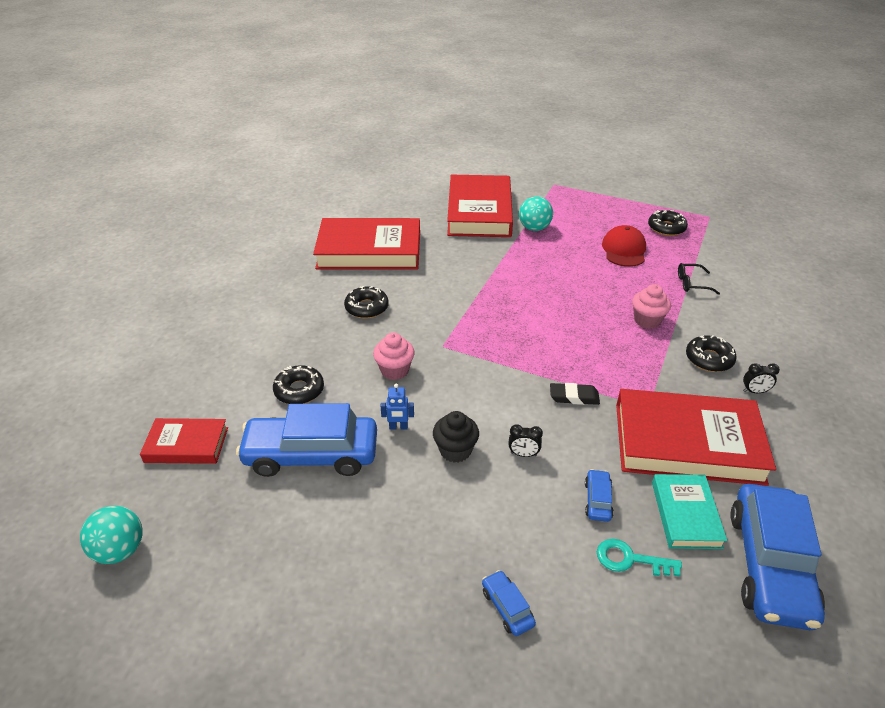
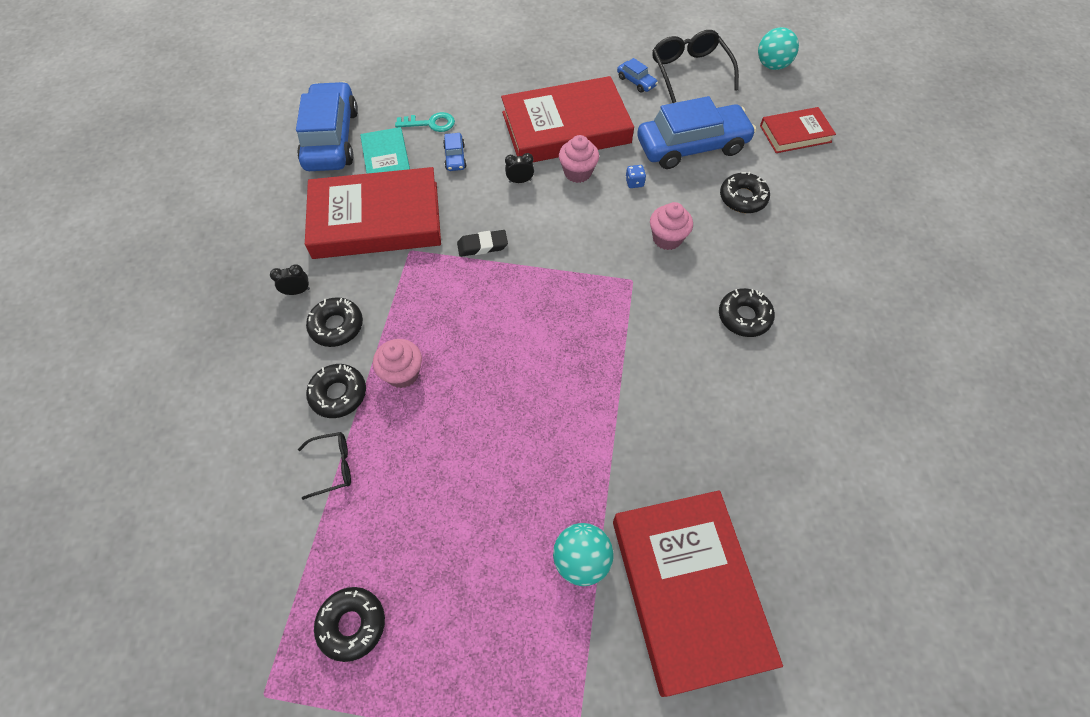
camera: 165 degrees right, 20 degrees up
red book [313,218,420,270] -> red book moved to [501,76,634,162]
blue robot [381,383,414,429] -> blue dice [625,165,646,188]
black cupcake [433,411,479,463] -> pink cupcake [559,135,599,183]
blue car [482,570,536,636] -> blue car moved to [617,58,658,93]
red cap [602,225,646,267] -> none
none -> black donut [306,364,366,418]
none -> black glasses [652,30,739,103]

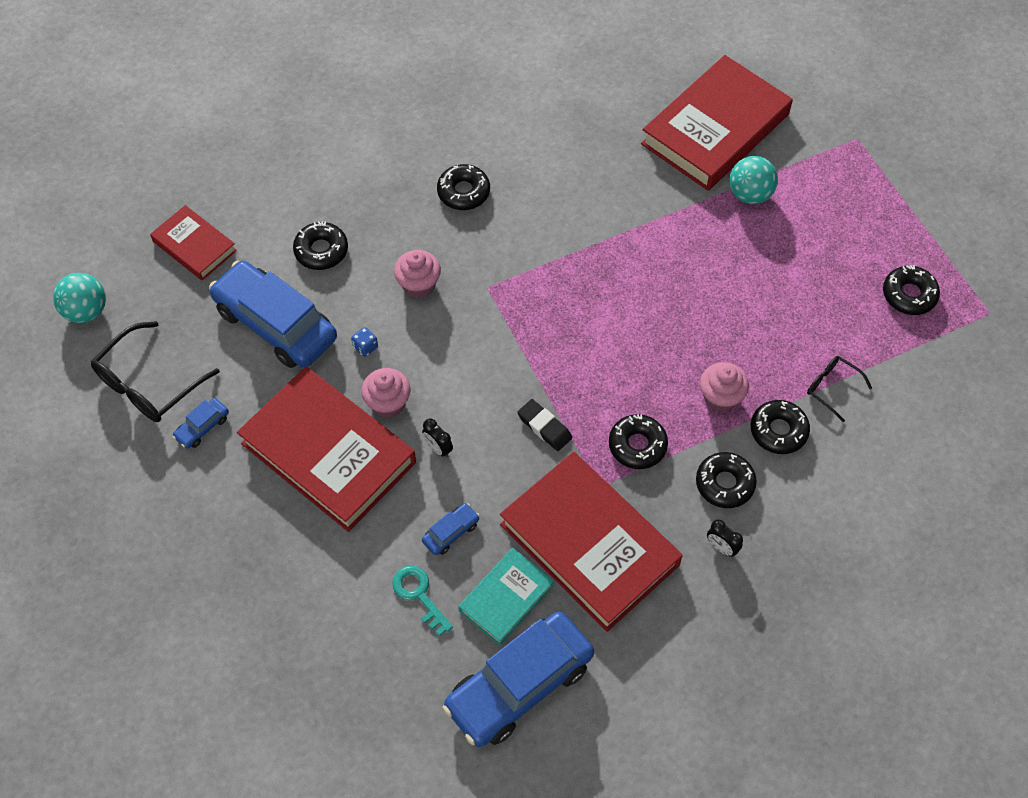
camera: 125 degrees left, 0 degrees up
blue car [617,58,658,93] -> blue car turned 150 degrees counterclockwise [172,398,229,449]
none -> black donut [609,414,668,469]

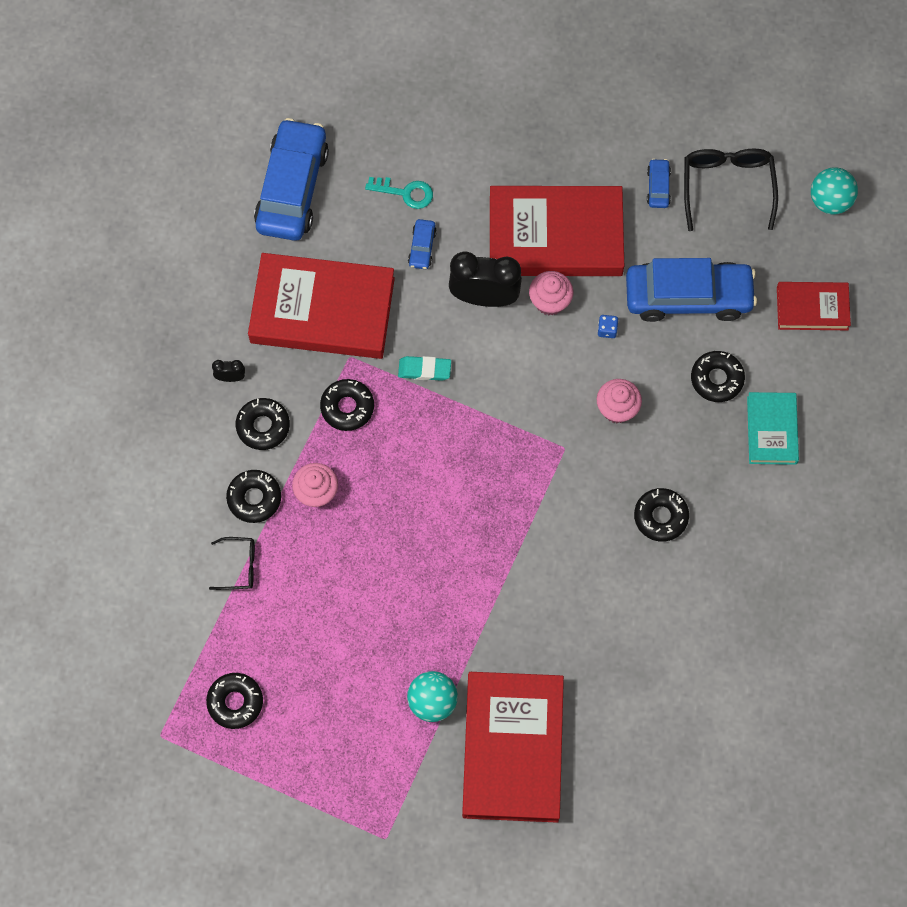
camera: 140 degrees right, 10 degrees up
black clock [422,418,453,458] -> black clock [449,251,522,307], size x2.27
turquoise book [458,548,554,645] -> turquoise book moved to [747,392,799,465]
black eraser [517,399,572,451] -> turquoise eraser [398,356,451,381]

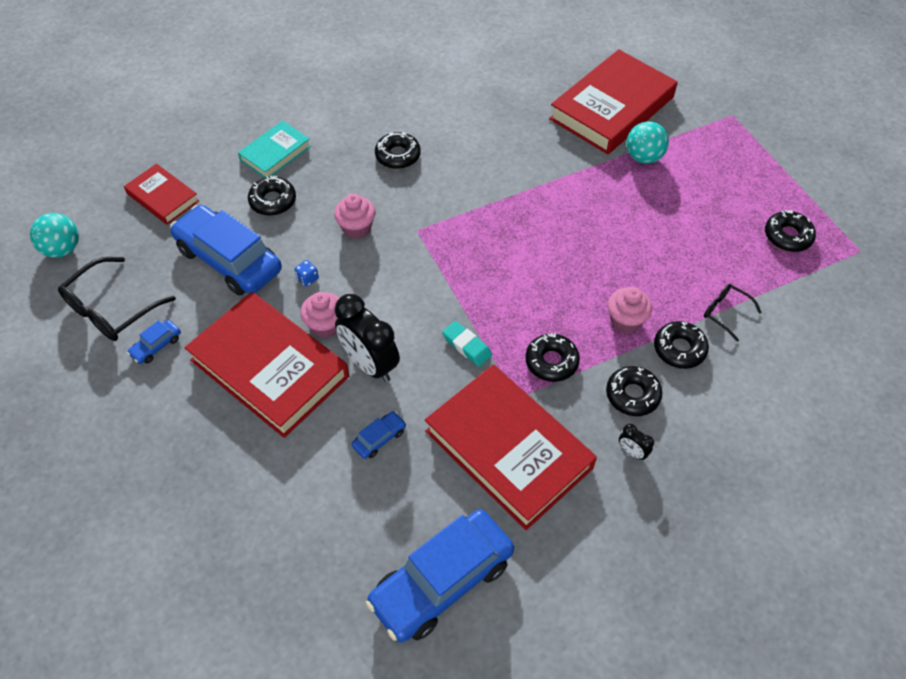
camera: 140 degrees left, 15 degrees down
turquoise key [365,177,433,209] -> none

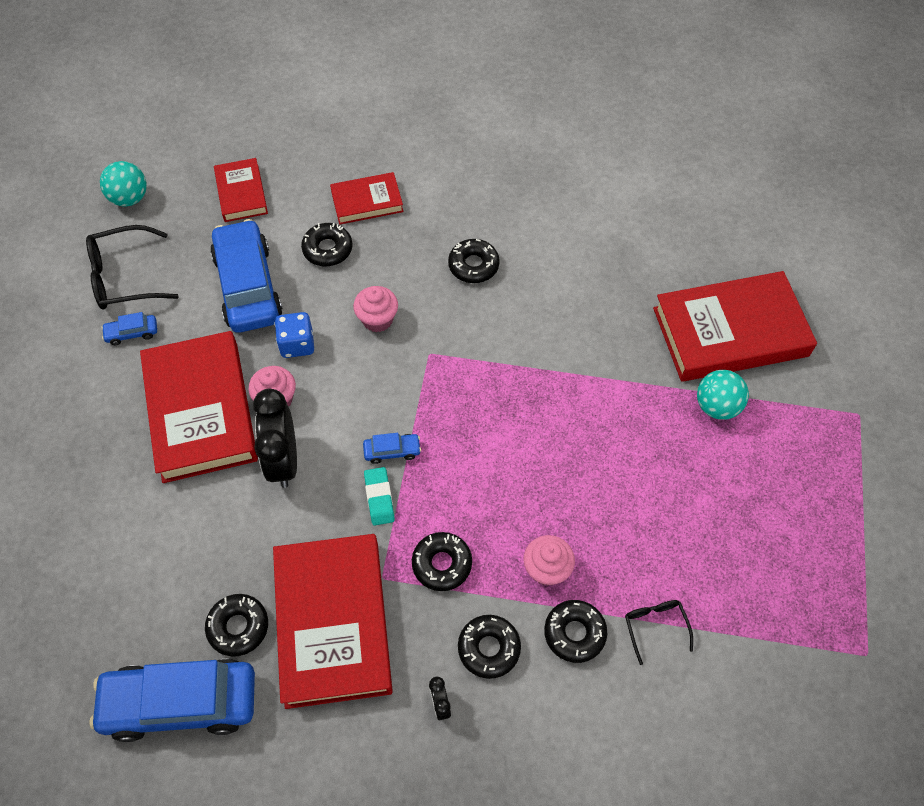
camera: 35 degrees right, 5 degrees up
turquoise book [238,120,311,178] -> red book [330,172,403,225]
blue dice [294,260,319,287] -> blue dice [275,312,314,358], size x1.80
blue car [352,411,406,459] -> blue car moved to [363,433,421,464]
black donut [765,210,816,252] -> black donut moved to [205,594,268,657]

